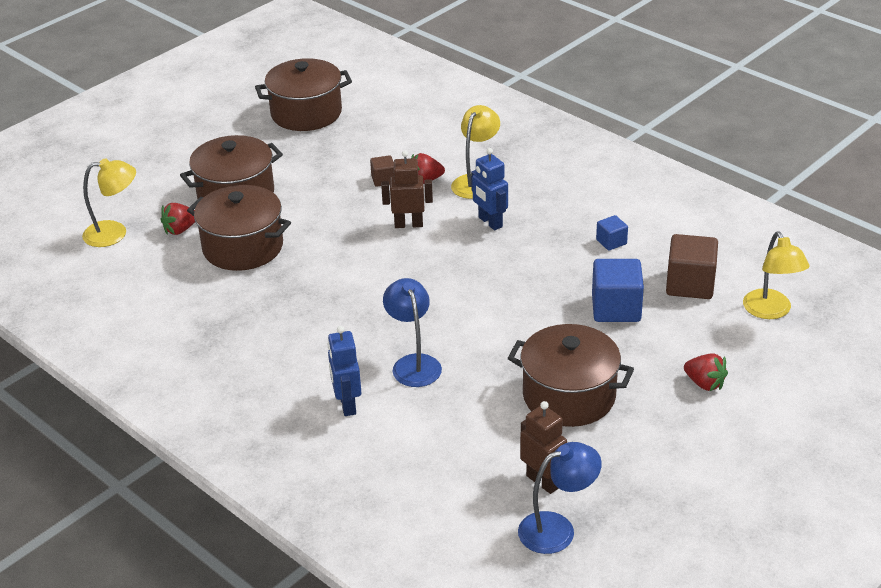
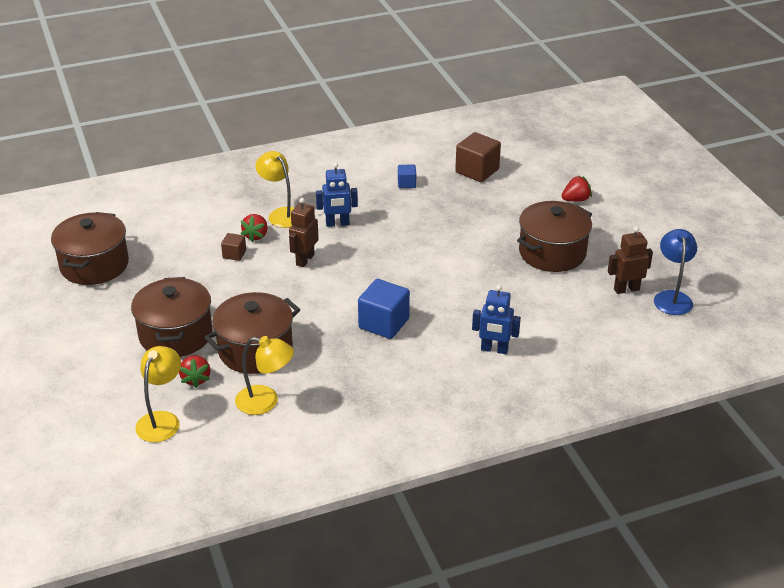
camera: 65 degrees left, 0 degrees up
blue lamp [383,278,442,387] -> none
blue cube [592,259,644,322] -> blue cube moved to [358,279,410,339]
yellow lamp [743,231,810,319] -> yellow lamp moved to [235,336,294,415]

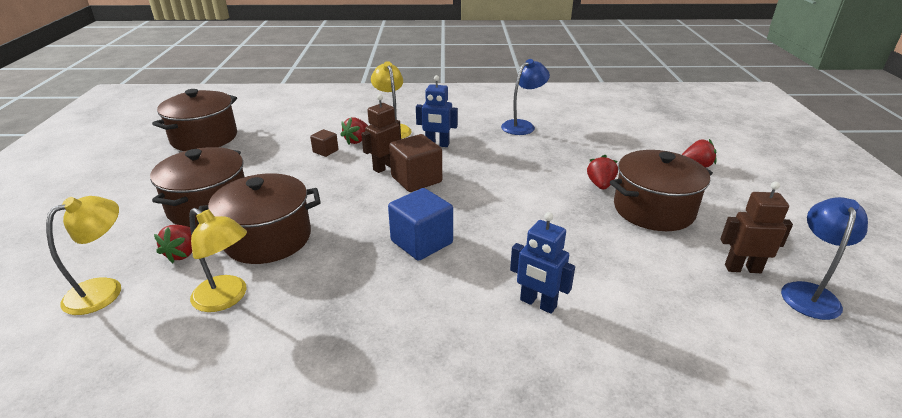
camera: 20 degrees right, 5 degrees down
blue cube [398,164,416,188] -> blue lamp [501,59,550,135]
brown cube [455,132,501,182] -> brown cube moved to [389,134,442,192]
none -> red strawberry [587,155,618,190]

